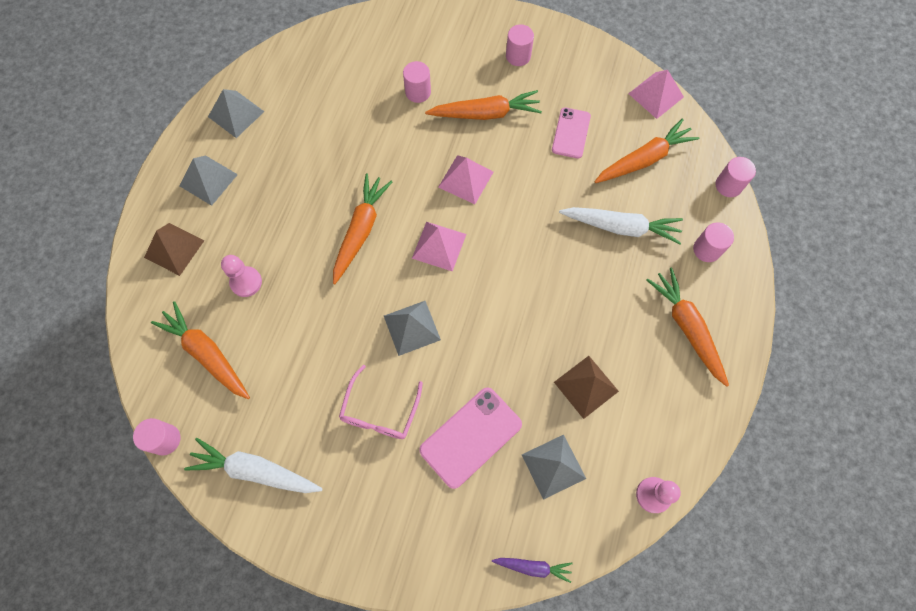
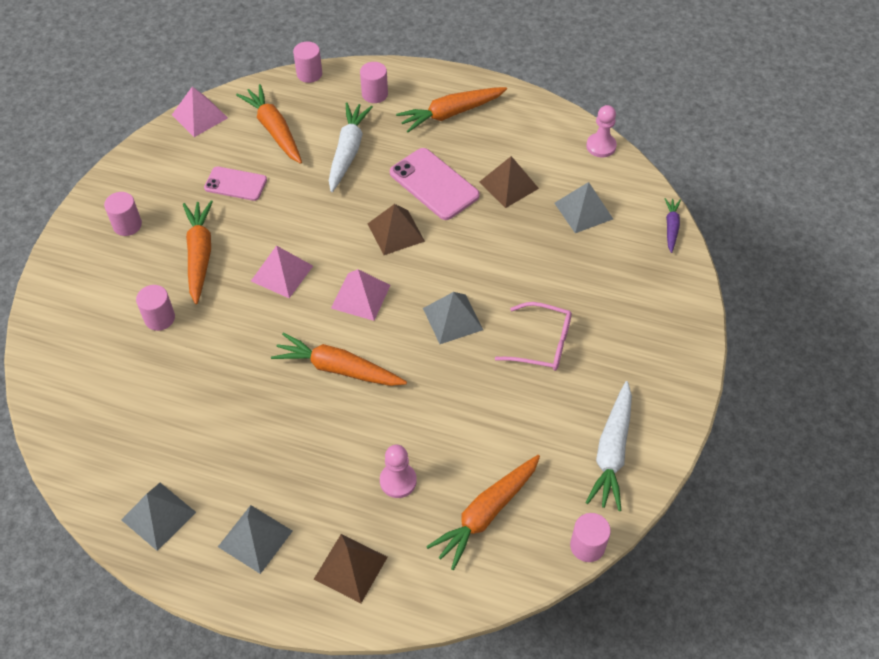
camera: 90 degrees left, 15 degrees down
pink phone [419,387,522,489] -> pink phone moved to [390,148,480,220]
none -> brown pyramid [368,204,425,255]

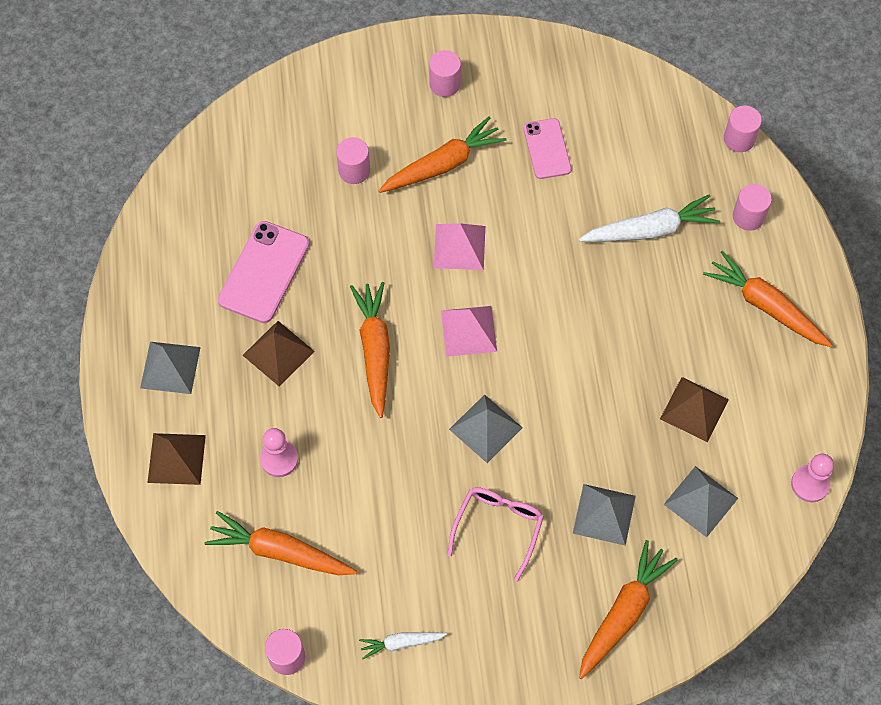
camera: 65 degrees right, 10 degrees up
grey pyramid [121,483,196,551] -> grey pyramid moved to [573,484,636,546]
pink pyramid [172,87,228,137] -> none
orange carrot [236,84,302,164] -> orange carrot moved to [579,540,678,679]
brown pyramid [368,204,425,255] -> brown pyramid moved to [243,321,315,387]
pink phone [390,148,480,220] -> pink phone moved to [218,221,310,323]
pink glasses [495,302,572,371] -> pink glasses turned 150 degrees counterclockwise [447,487,544,582]
white carrot [586,381,632,511] -> white carrot [359,632,448,659], size x0.55
purple carrot [664,198,681,253] -> none

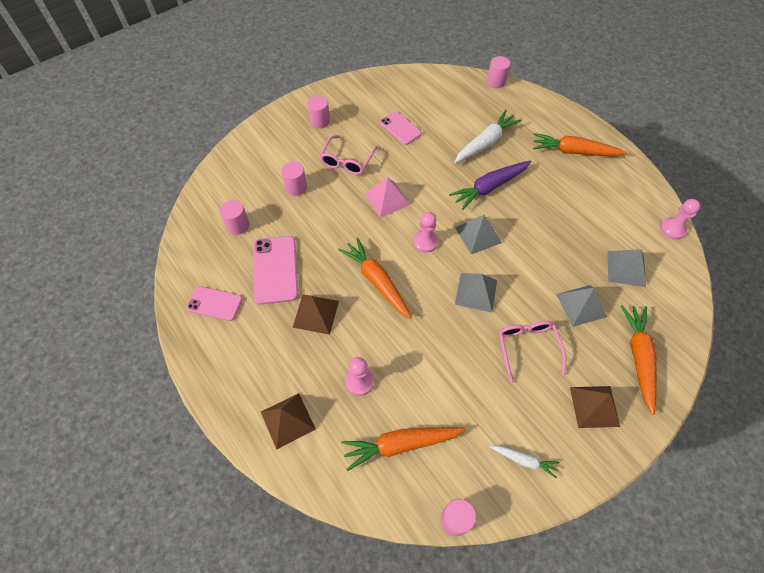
camera: 30 degrees left, 5 degrees down
grey pyramid [140,342,201,394] -> grey pyramid moved to [455,215,502,254]
white carrot [359,632,448,659] -> white carrot turned 120 degrees counterclockwise [490,446,560,478]
orange carrot [378,117,506,193] -> pink glasses [320,135,378,175]
pink pyramid [441,306,497,357] -> pink pawn [413,212,439,253]
brown pyramid [660,377,729,442] -> brown pyramid moved to [570,386,620,428]
pink cylinder [733,184,772,231] -> pink cylinder moved to [220,200,249,235]
none -> pink phone [186,286,243,321]
none -> purple carrot [449,161,531,210]

